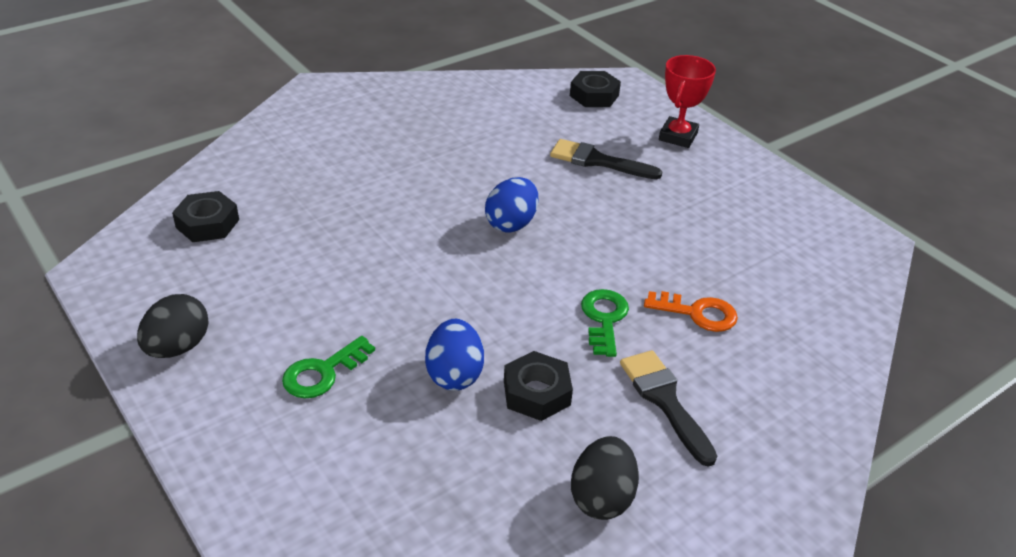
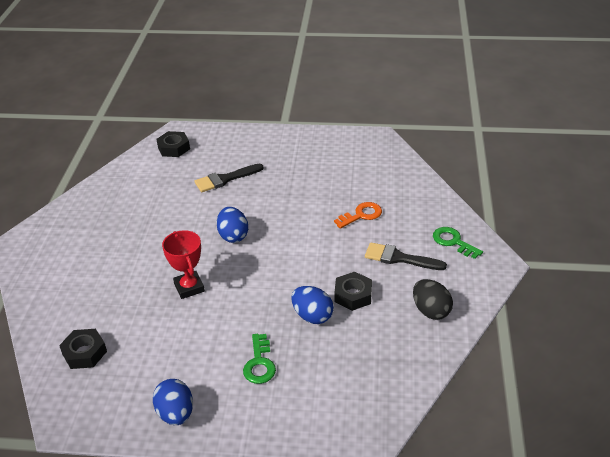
camera: 45 degrees left, 0 degrees up
black egg [137,294,209,358] -> blue egg [153,379,193,425]
green key [581,289,629,357] -> green key moved to [433,227,483,259]
red trophy [659,55,716,148] -> red trophy moved to [162,230,205,299]

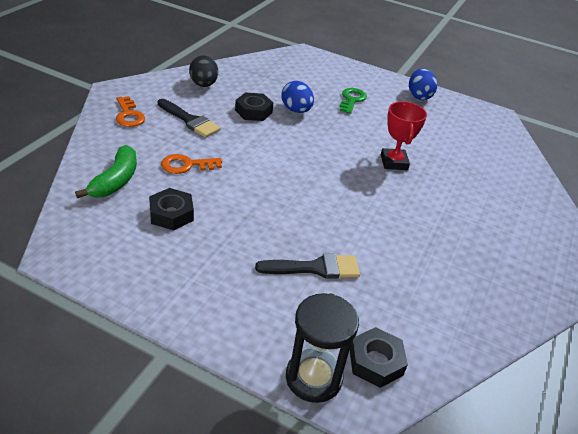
camera: 165 degrees left, 0 degrees up
black nut [59,329,107,369] -> black nut moved to [149,188,194,231]
blue egg [217,207,248,243] -> none
green key [433,227,483,259] -> orange key [116,96,145,127]
none -> green banana [75,145,137,198]
none -> black hourglass [286,293,359,403]

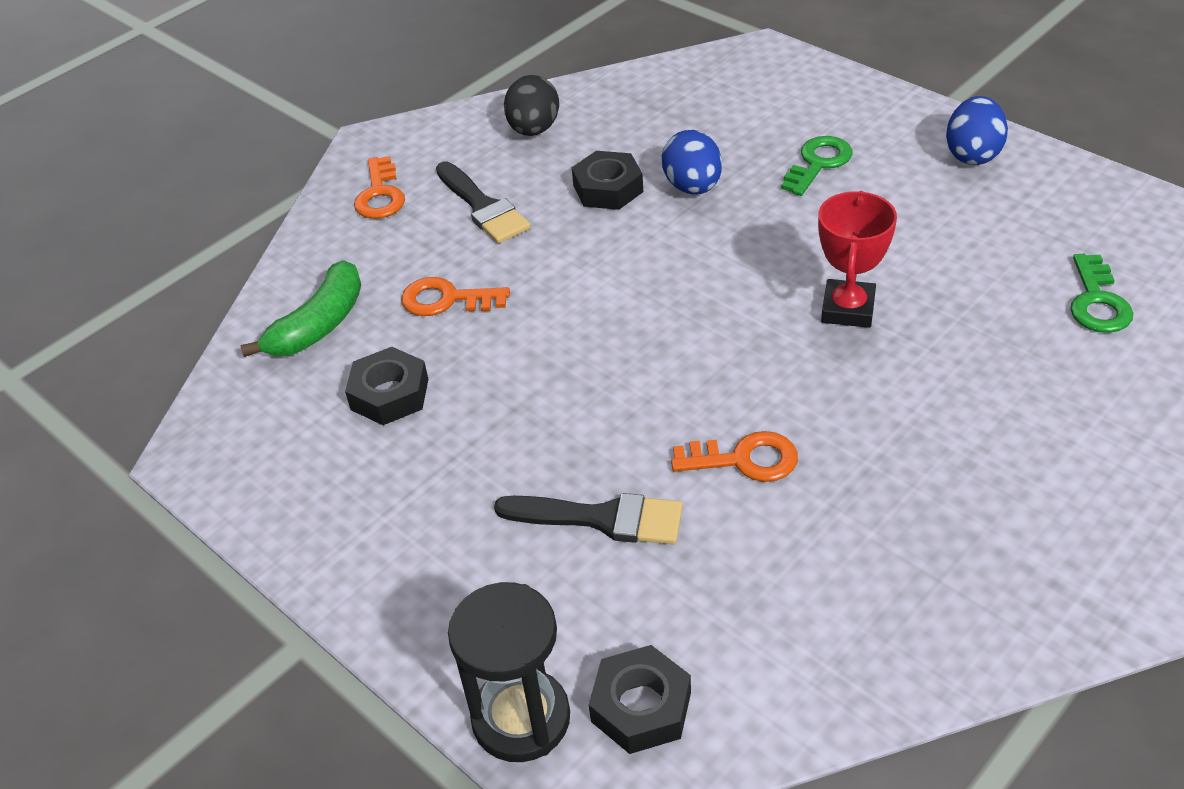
camera: 25 degrees right, 5 degrees up
none -> orange key [671,431,798,482]
none -> green key [1070,254,1133,333]

